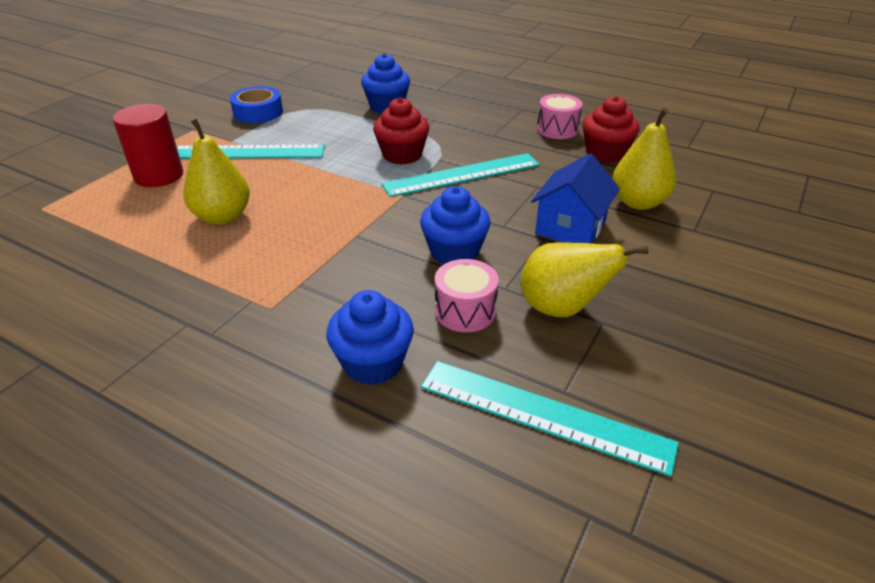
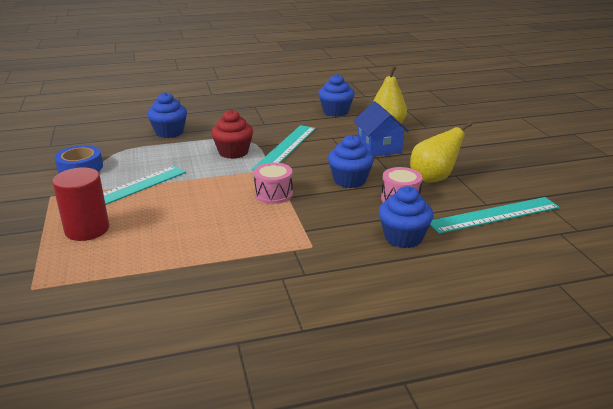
camera: 45 degrees left, 10 degrees down
yellow pear [183,119,250,225] -> none
pink drum [537,94,583,139] -> pink drum moved to [254,163,293,204]
red cupcake [582,96,640,163] -> blue cupcake [318,74,354,117]

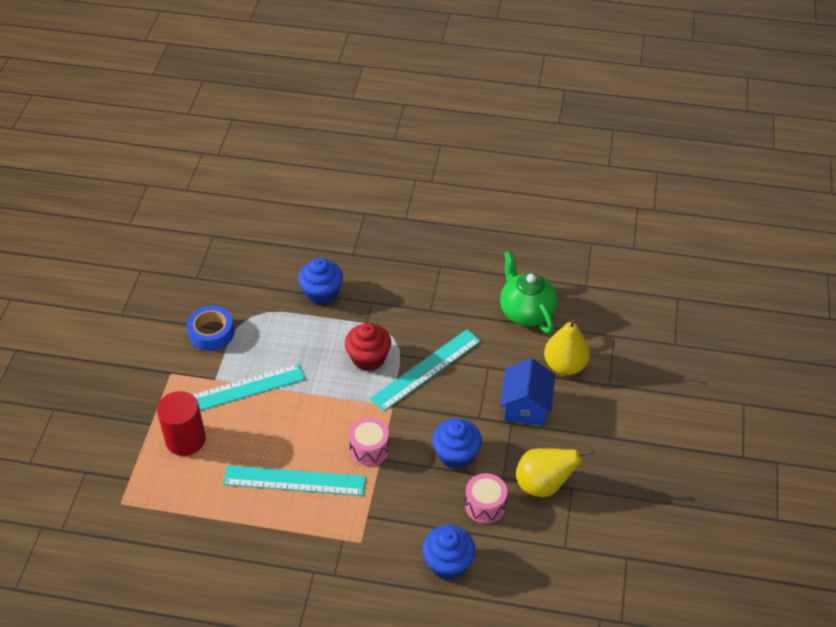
camera: 25 degrees right, 20 degrees up
blue cupcake [318,74,354,117] -> green teapot [500,251,557,334]
turquoise ruler [430,197,560,234] -> turquoise ruler moved to [223,465,366,496]

